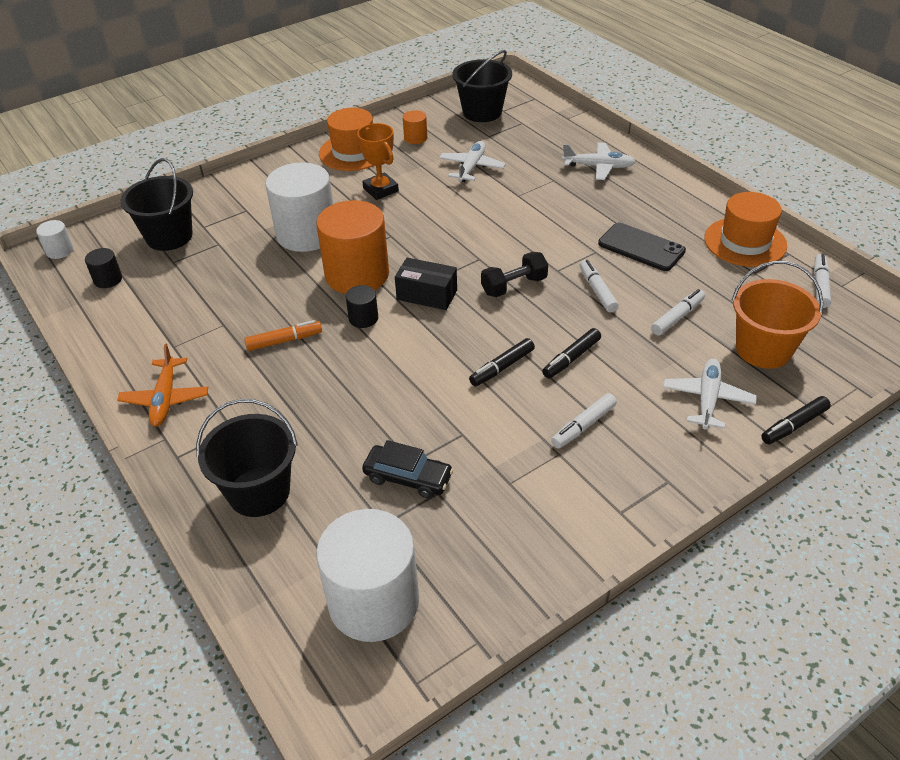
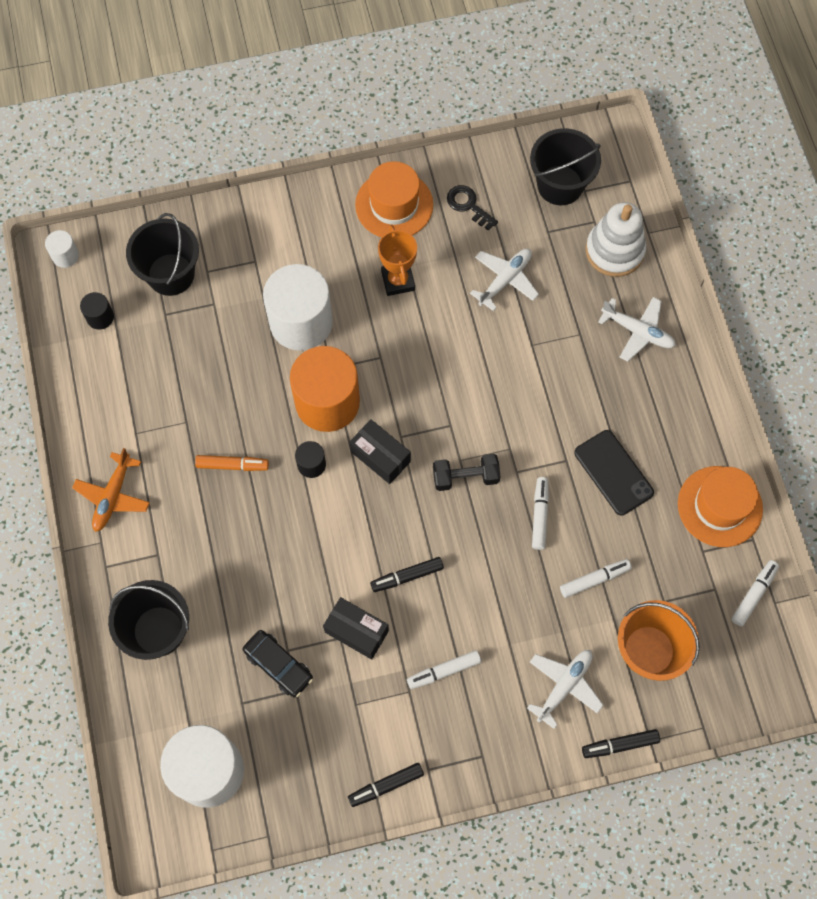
camera: 20 degrees right, 25 degrees up
orange cylinder [403,110,427,144] -> black key [447,185,498,231]
black marker [542,328,601,379] -> black marker moved to [348,763,424,807]
none -> black box [323,597,389,660]
none -> white stacking toy [586,202,646,277]

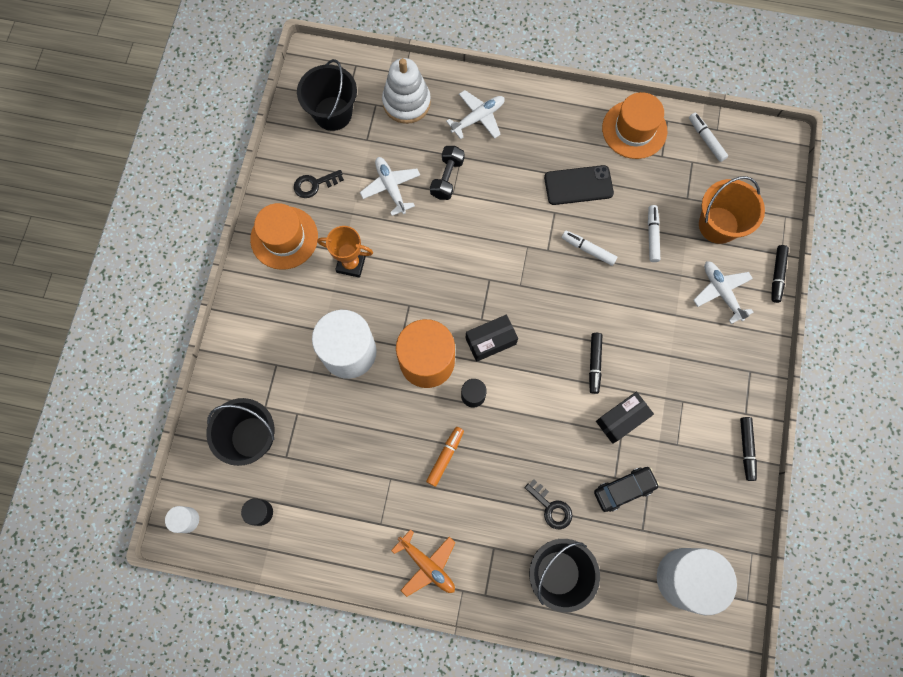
camera: 65 degrees left, 5 degrees up
white marker [407,650,481,689] -> none
black dumbbell [433,454,500,491] -> black dumbbell moved to [430,146,465,200]
none -> black key [524,480,573,529]

